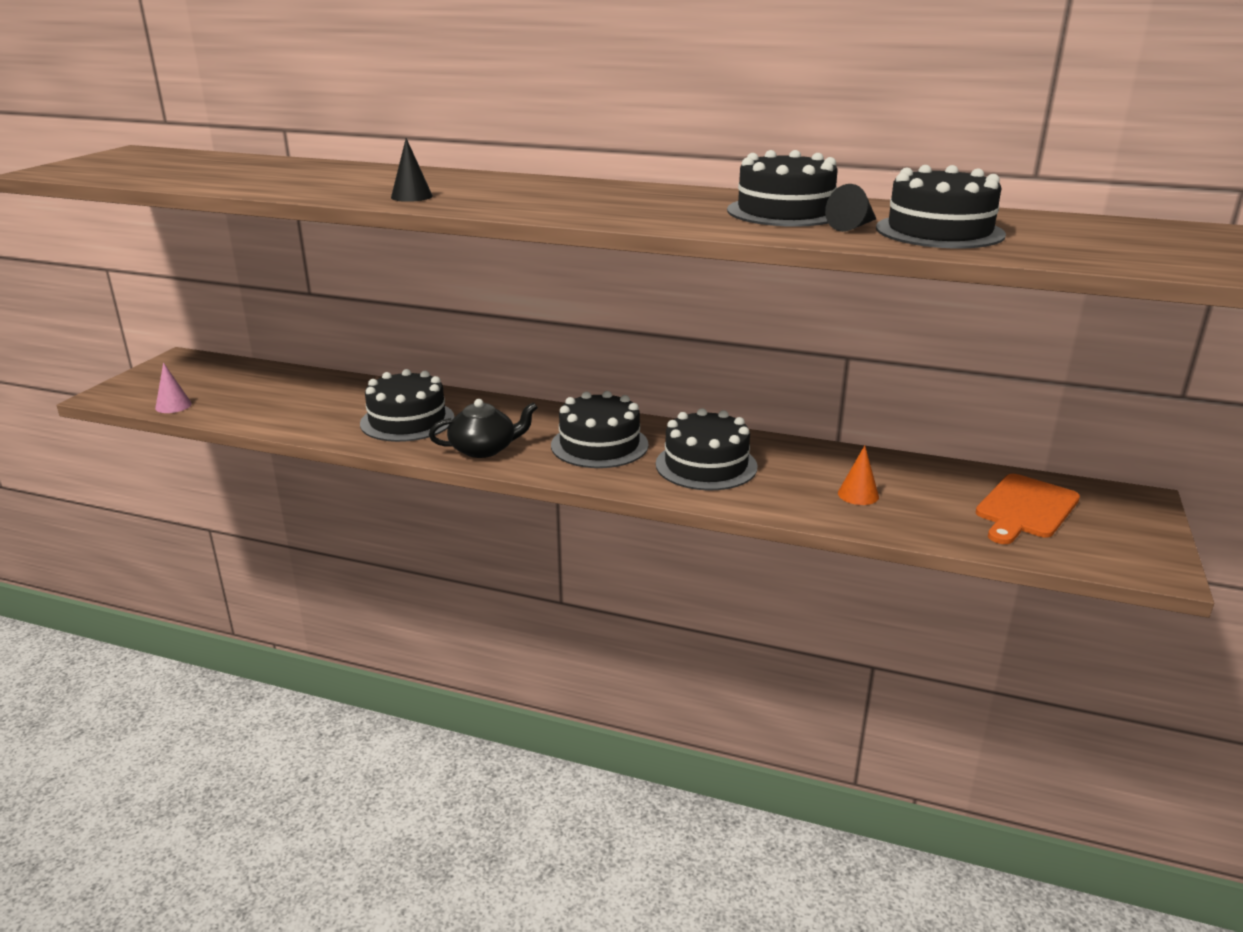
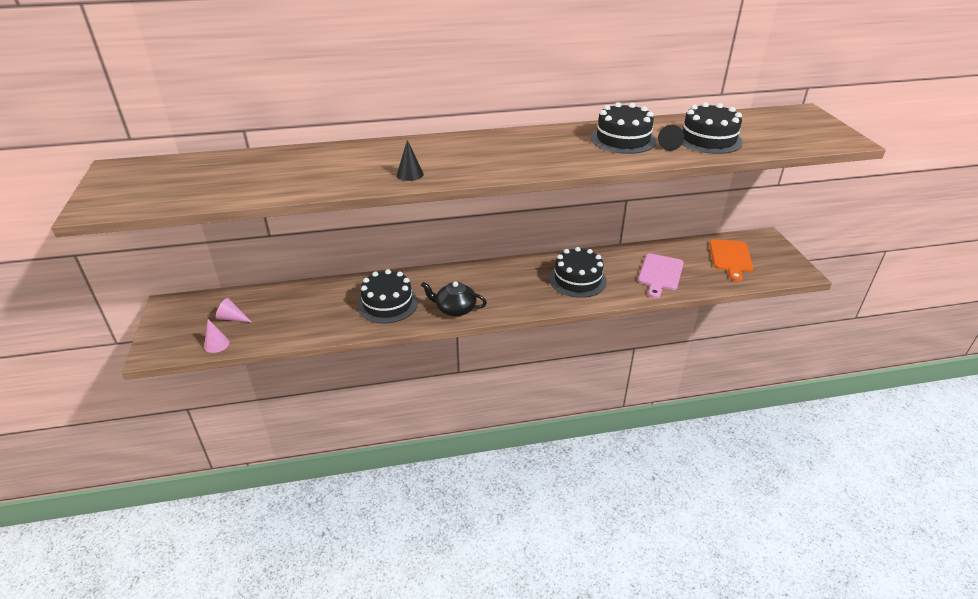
camera: 30 degrees left, 10 degrees up
black teapot [429,399,538,458] -> black teapot turned 120 degrees counterclockwise [421,281,487,316]
black cake [551,391,649,468] -> none
orange cone [838,445,879,505] -> pink cutting board [638,253,684,298]
none -> pink cone [216,298,251,322]

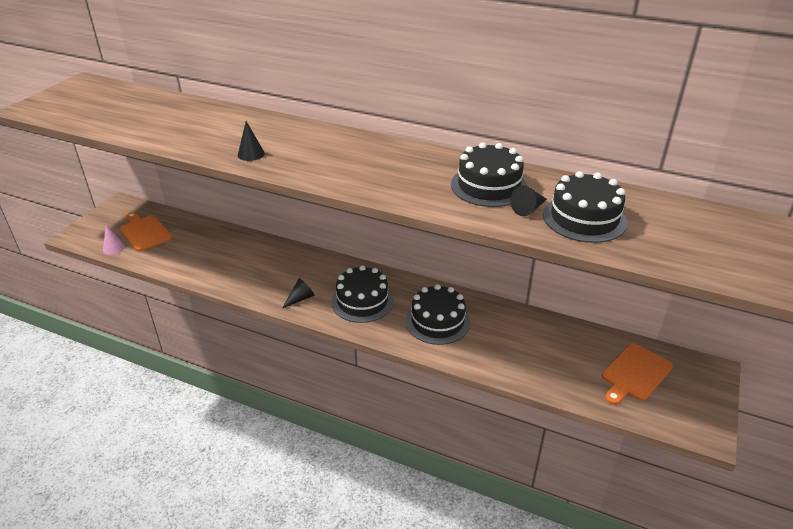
camera: 35 degrees right, 0 degrees up
pink cone [216,298,251,322] -> orange cutting board [120,212,172,251]
black cake [357,269,418,324] -> black cake moved to [331,265,394,323]
black teapot [421,281,487,316] -> black cone [282,278,314,308]
pink cutting board [638,253,684,298] -> none

